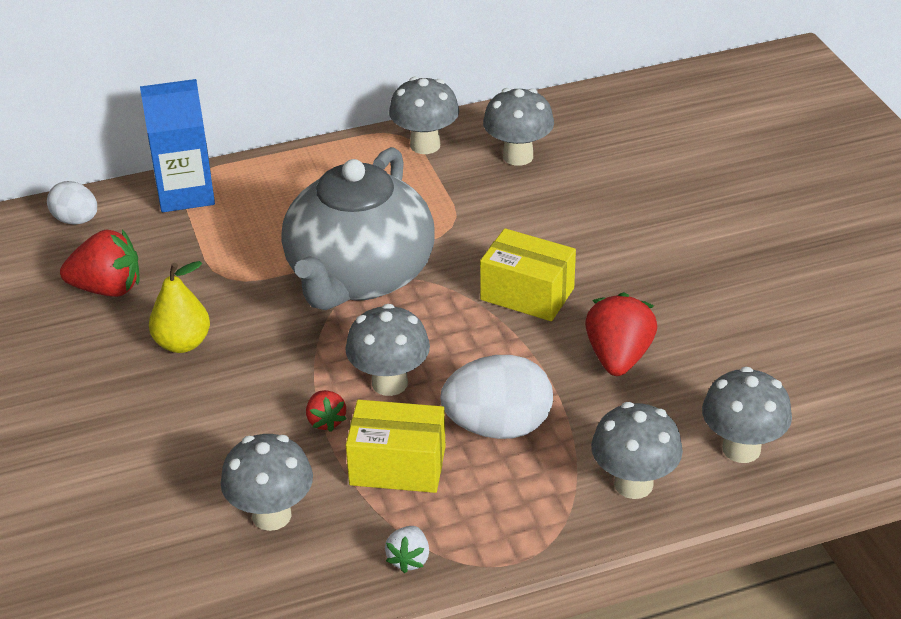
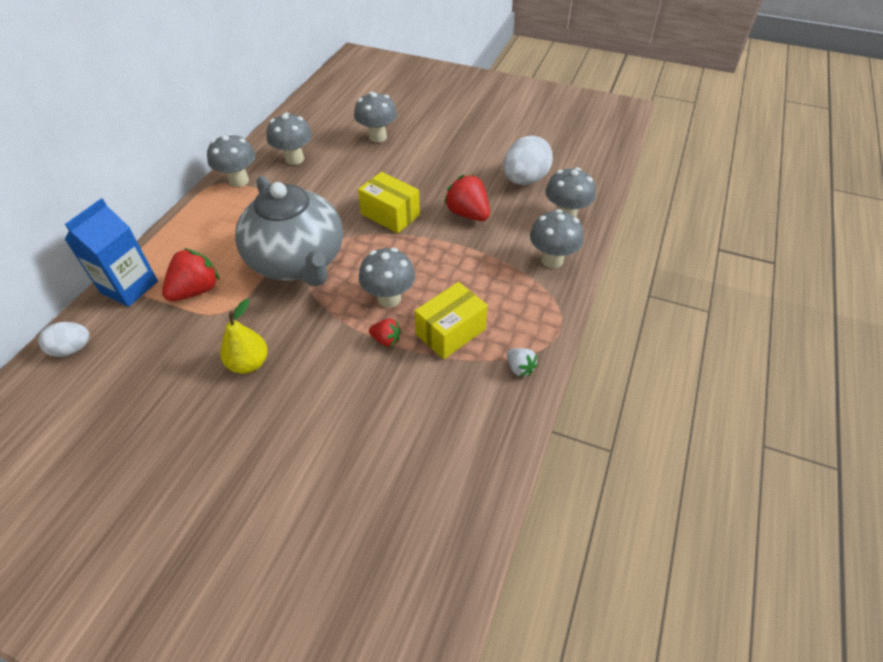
camera: 50 degrees left, 10 degrees up
red strawberry [60,230,140,297] -> red strawberry moved to [162,248,220,301]
grey mushroom [220,434,313,531] -> grey mushroom moved to [354,92,397,143]
white egg [440,355,553,439] -> white egg moved to [504,136,553,185]
yellow box [480,228,576,321] -> yellow box turned 60 degrees clockwise [358,172,420,233]

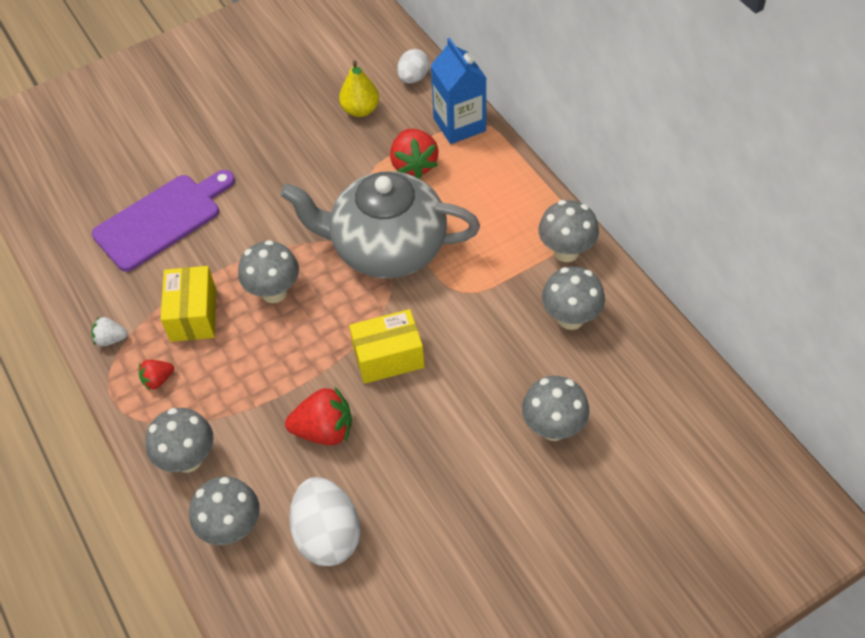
camera: 130 degrees right, 5 degrees up
yellow pear [220,299,268,374] -> yellow pear moved to [339,60,379,117]
red strawberry [369,319,401,347] -> red strawberry moved to [139,360,174,390]
none -> purple cutting board [92,170,235,272]

